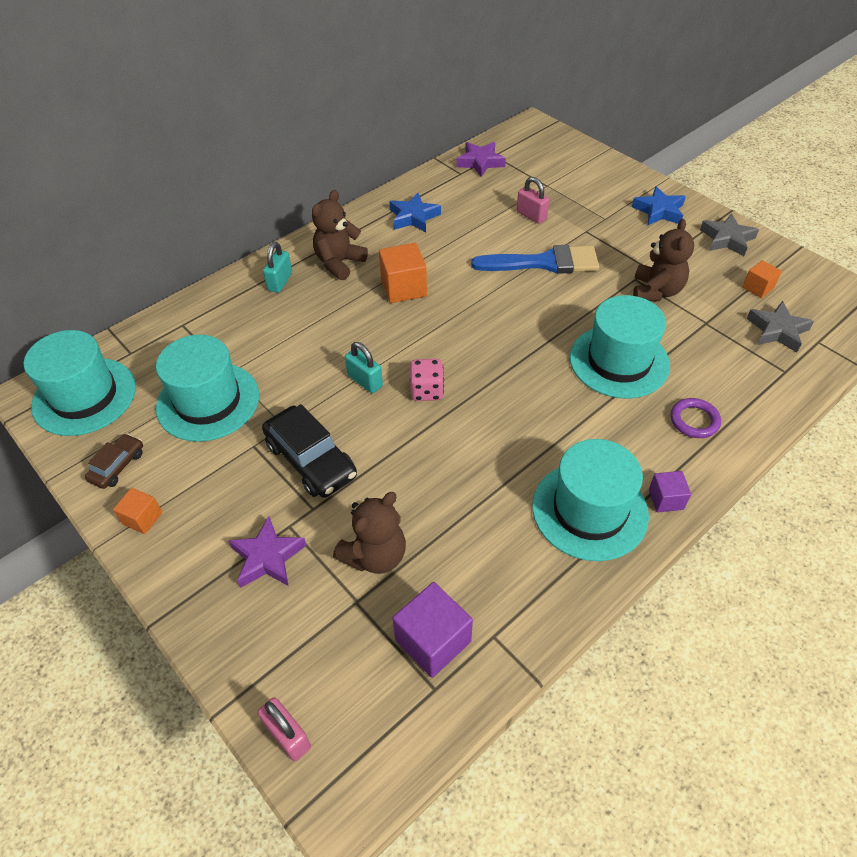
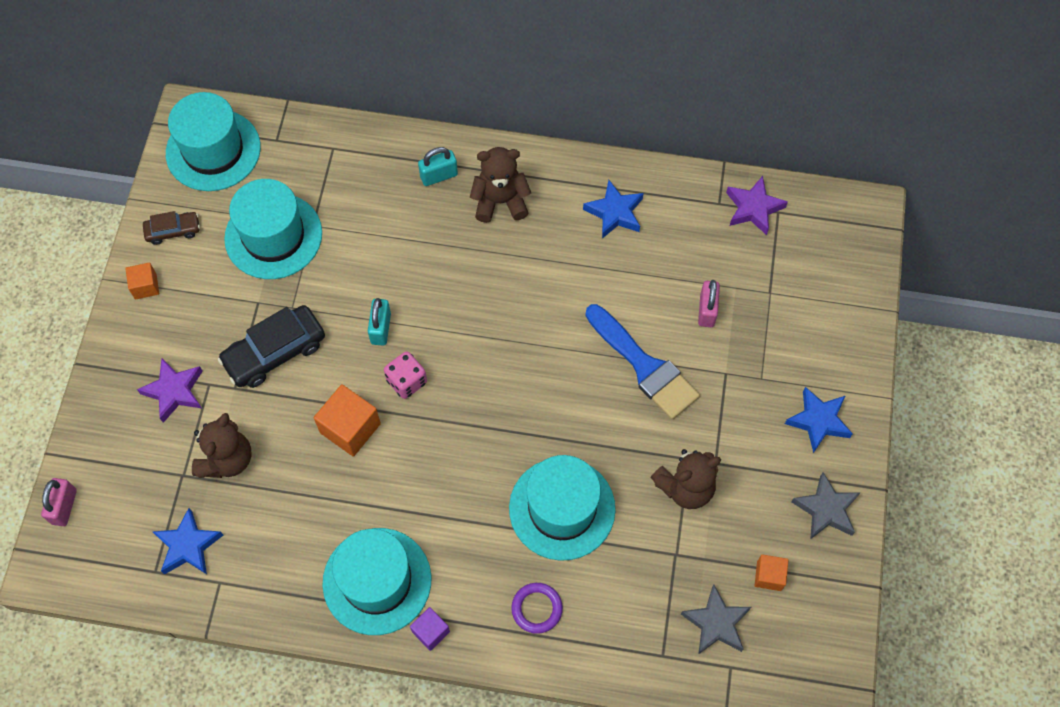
camera: 50 degrees right, 15 degrees up
black car [262,404,357,498] -> black car turned 45 degrees clockwise [218,305,325,388]
brown teddy bear [333,492,406,574] -> brown teddy bear turned 75 degrees counterclockwise [192,413,251,478]
orange cube [379,243,427,303] -> orange cube moved to [314,384,381,457]
purple cube [392,582,473,678] -> blue star [153,508,223,575]

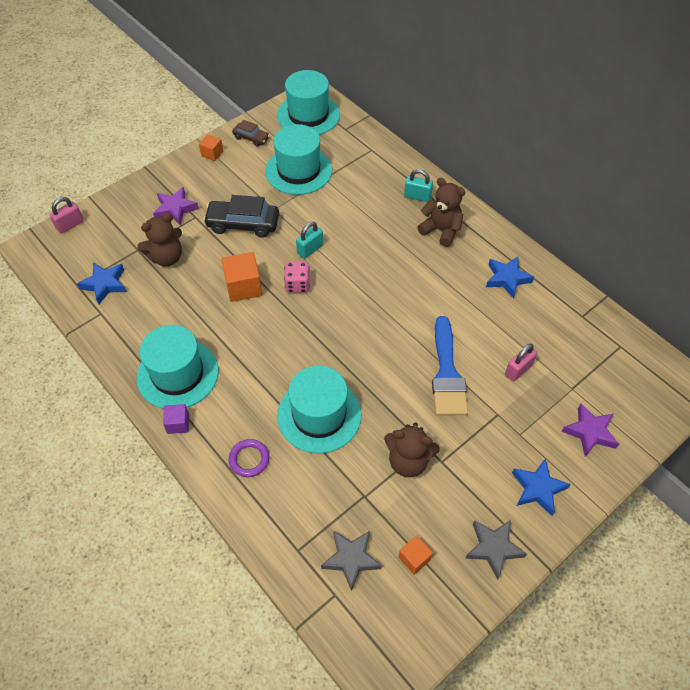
camera: 40 degrees right, 10 degrees down
purple star [726,176,788,235] -> purple star moved to [562,404,619,456]

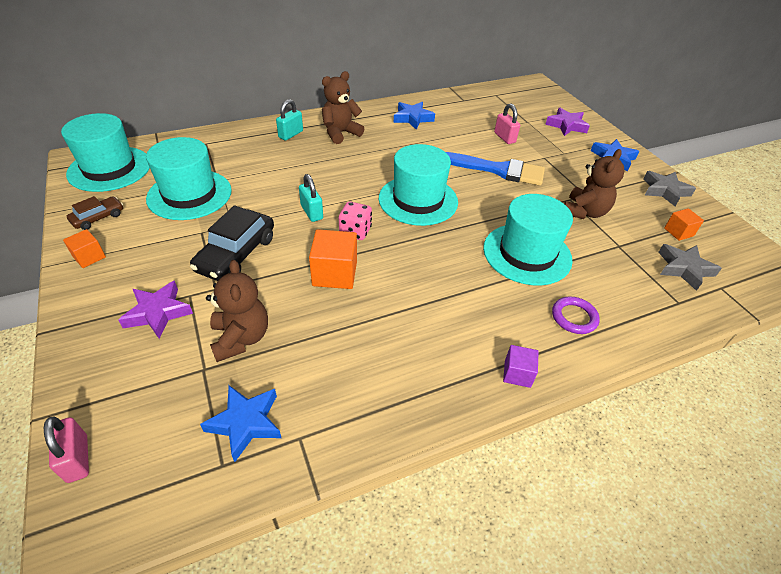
camera: 75 degrees left, 10 degrees down
turquoise hat [136,325,218,409] -> turquoise hat moved to [379,144,458,226]

